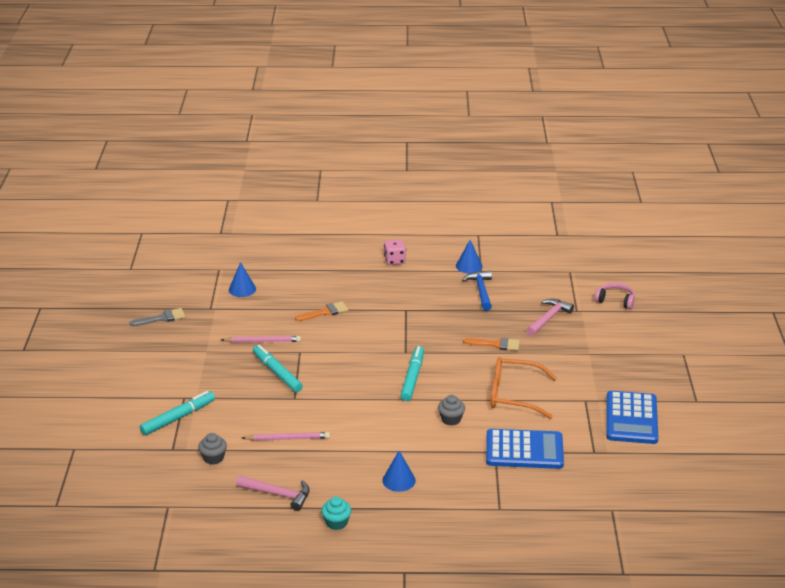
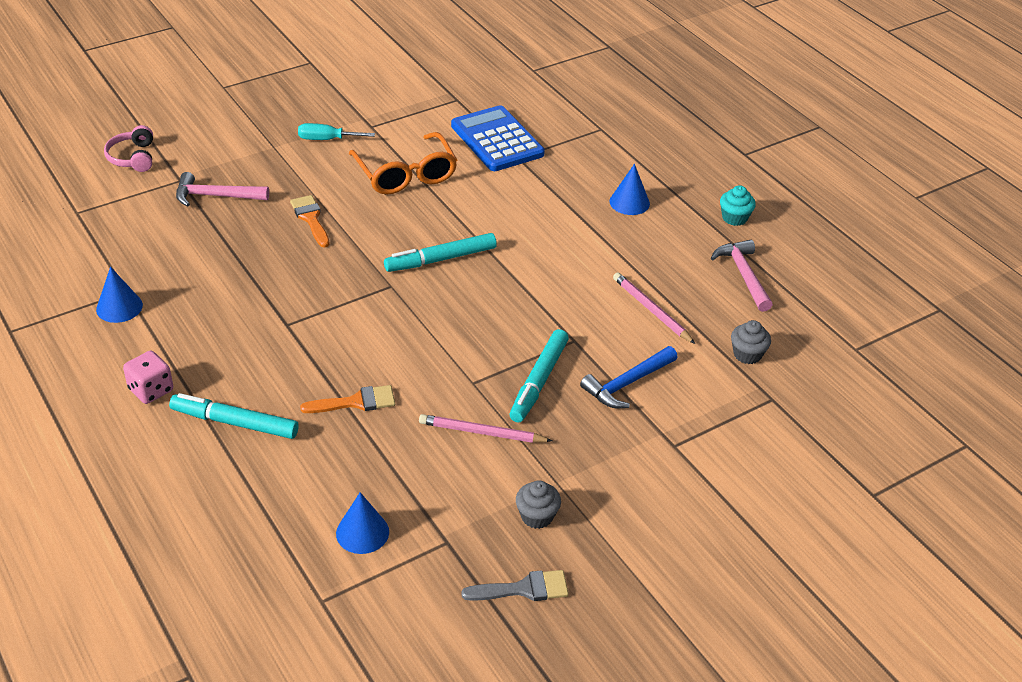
camera: 125 degrees left, 10 degrees up
grey brush [130,308,185,326] -> grey brush turned 135 degrees clockwise [461,570,569,601]
turquoise marker [140,391,215,435] -> turquoise marker moved to [169,393,299,439]
pink pencil [221,336,301,342] -> pink pencil turned 45 degrees counterclockwise [419,414,552,443]
orange brush [295,301,348,321] -> orange brush turned 135 degrees clockwise [300,385,395,413]
grey cupcake [438,395,465,425] -> grey cupcake moved to [516,480,561,529]
blue hammer [462,271,492,311] -> blue hammer moved to [580,346,678,408]
blue calculator [606,391,658,444] -> none
none -> turquoise screwdriver [298,123,375,140]

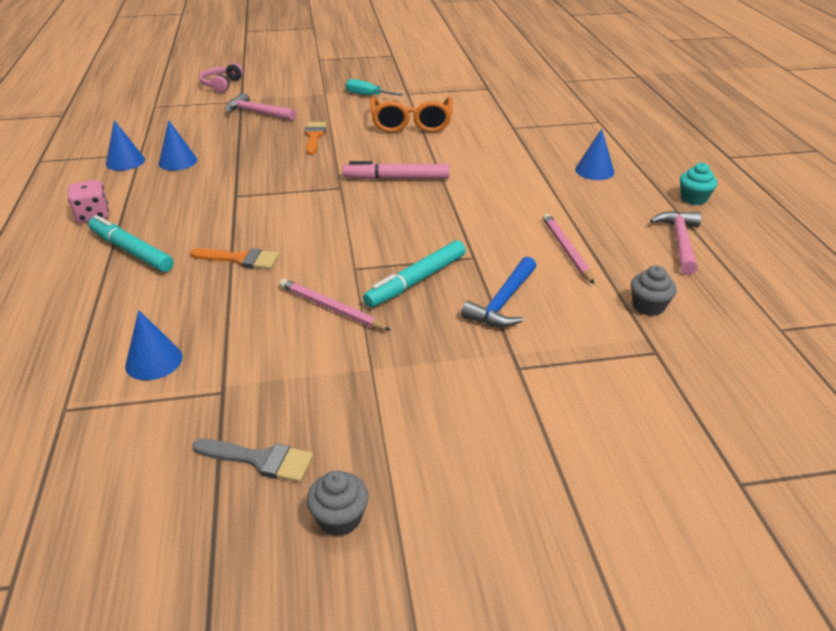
camera: 25 degrees right, 5 degrees down
turquoise marker [384,233,497,272] -> pink marker [343,161,449,180]
blue calculator [451,105,545,171] -> none
grey cupcake [516,480,561,529] -> grey cupcake moved to [307,470,369,536]
blue hammer [580,346,678,408] -> blue hammer turned 45 degrees counterclockwise [461,257,536,327]
none -> blue cone [159,120,197,171]

